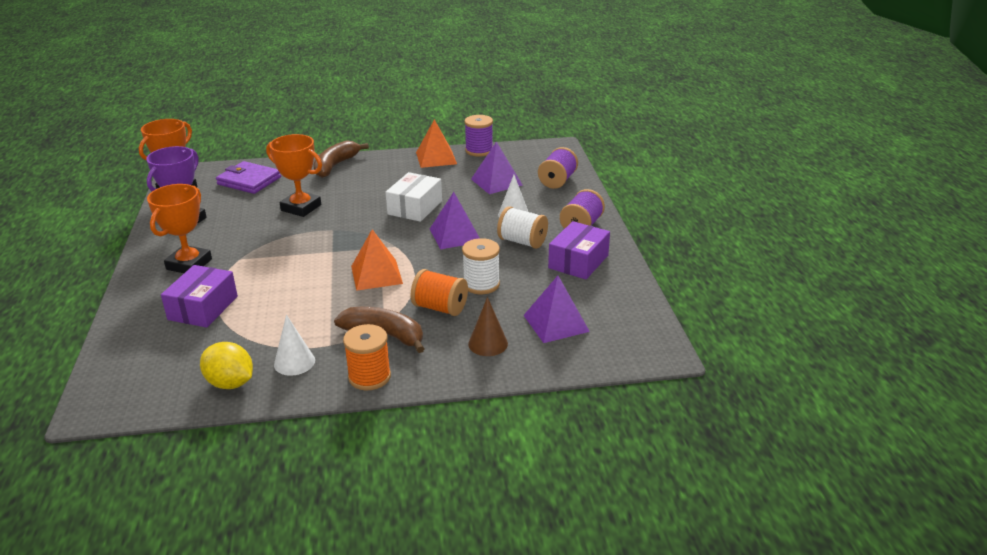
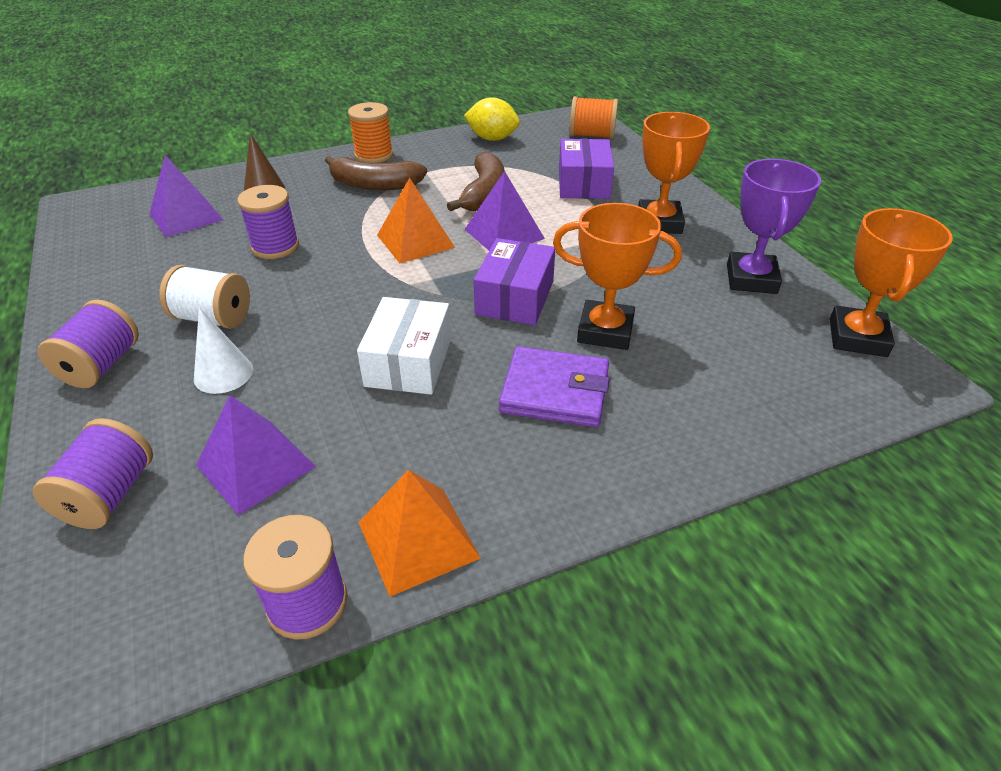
camera: 165 degrees right, 10 degrees up
purple wallet [216,161,281,194] -> purple wallet moved to [499,346,610,427]
white cone [274,315,315,376] -> none
brown banana [313,140,369,178] -> brown banana moved to [447,152,504,211]
orange spool [411,269,468,316] -> orange spool moved to [569,96,618,139]
purple pyramid [430,192,480,249] -> purple pyramid moved to [464,171,545,250]
white spool [462,238,500,294] -> purple spool [237,185,299,259]
purple box [548,221,610,279] -> purple box moved to [474,238,555,325]

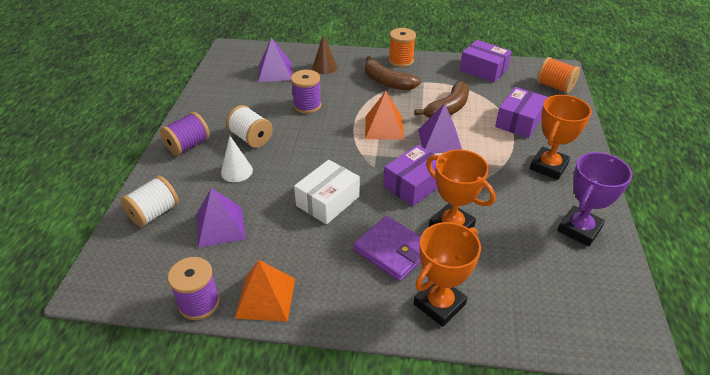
camera: 30 degrees right, 0 degrees up
purple spool [33,418,153,529] -> white spool [121,176,179,227]
yellow lemon [464,97,520,141] -> purple box [460,40,512,83]
orange trophy [830,208,953,357] -> orange trophy moved to [414,222,481,327]

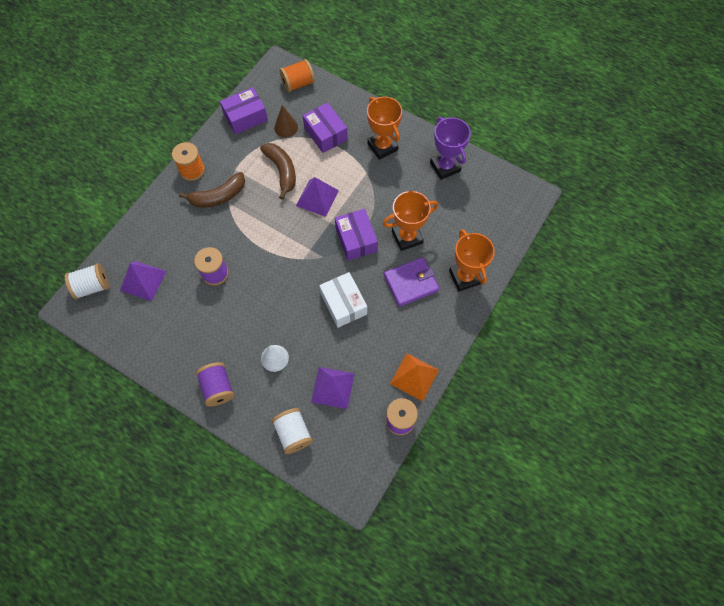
camera: 65 degrees left, 25 degrees up
white spool [226,105,273,148] -> white spool moved to [65,263,109,299]
brown cone [312,34,337,74] -> brown cone moved to [274,105,298,138]
orange pyramid [365,91,404,140] -> none

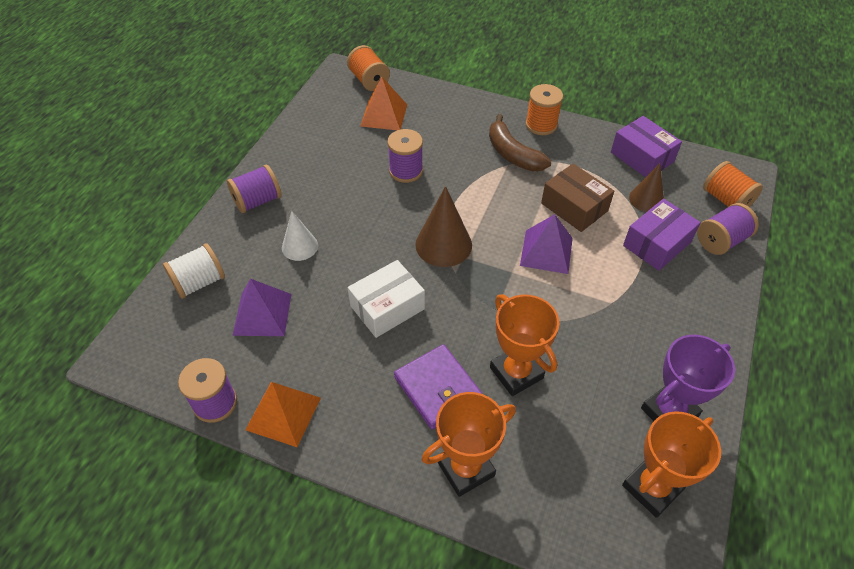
camera: 80 degrees right, 15 degrees down
white spool [65,263,109,299] -> orange spool [347,45,390,91]
purple pyramid [120,261,167,301] -> orange pyramid [360,77,407,130]
brown banana [260,143,296,200] -> brown box [541,163,614,232]
purple box [335,209,378,261] -> none
orange trophy [367,97,402,160] -> orange trophy moved to [622,411,721,518]
none -> brown cone [415,186,472,267]
none -> purple spool [697,203,759,255]

